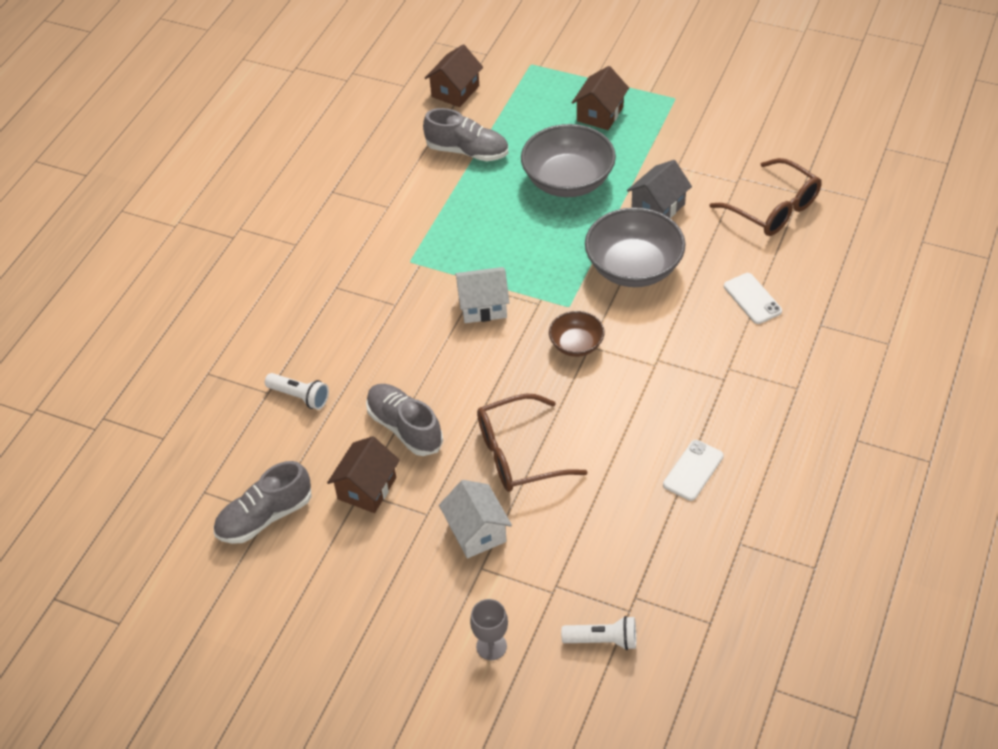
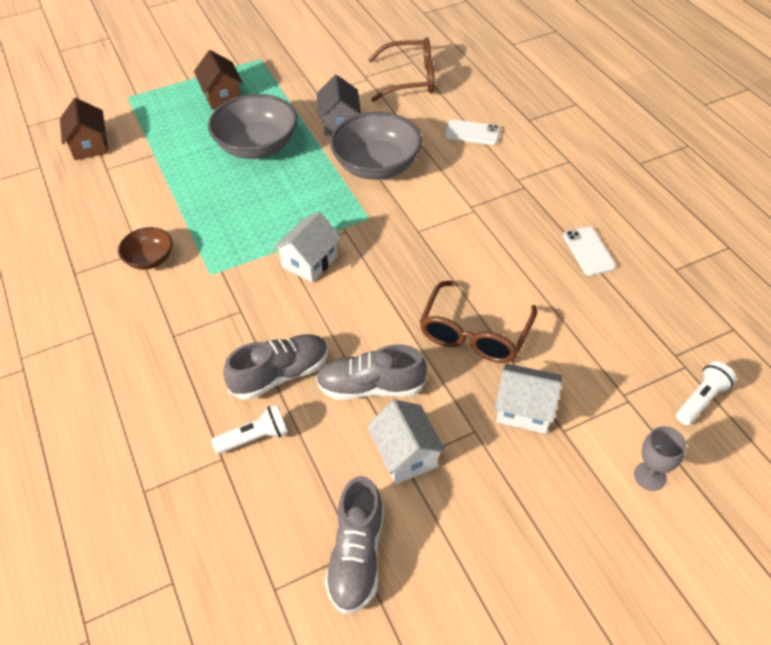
camera: 50 degrees left, 0 degrees up
brown house [327,436,400,513] -> white house [367,400,446,484]
grey shoe [423,108,508,161] -> grey shoe moved to [223,334,328,400]
brown bowl [549,311,604,357] -> brown bowl moved to [118,227,172,270]

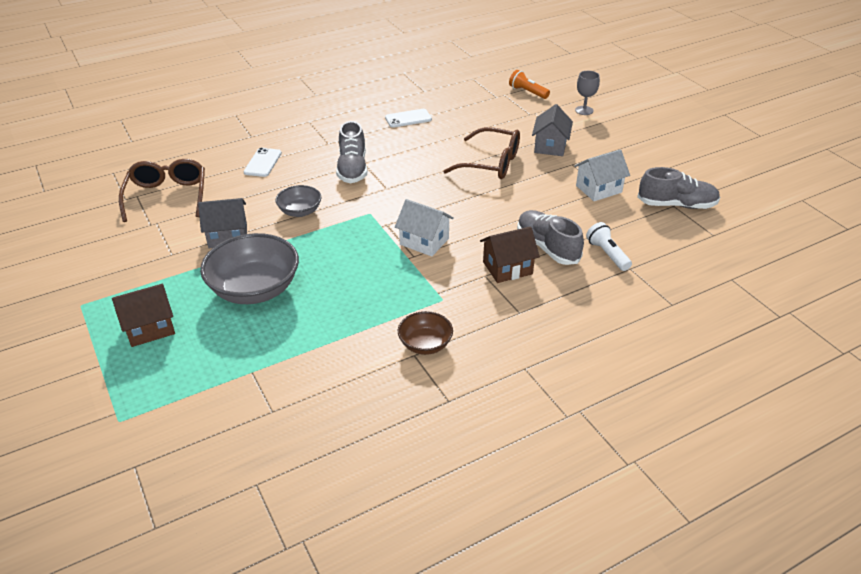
camera: 95 degrees left, 10 degrees down
brown house [60,98,108,160] -> brown house moved to [480,226,540,283]
grey shoe [316,344,427,400] -> grey shoe moved to [336,121,367,183]
grey bowl [330,112,422,180] -> grey bowl [275,185,322,217], size x0.54
white house [495,363,562,434] -> grey house [532,104,573,156]
white flashlight [676,361,737,425] -> orange flashlight [509,70,550,99]

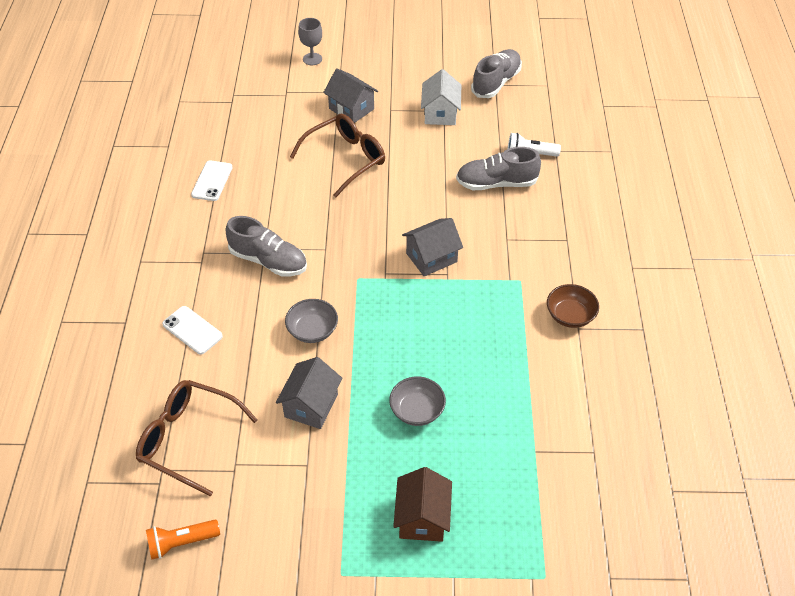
camera: 60 degrees left, 10 degrees up
grey bowl [200,233,299,304] -> grey bowl [389,377,446,426], size x0.54
white house [395,199,454,257] -> grey house [402,218,463,276]
brown house [480,226,540,283] -> none
orange flashlight [509,70,550,99] -> orange flashlight moved to [146,520,220,560]

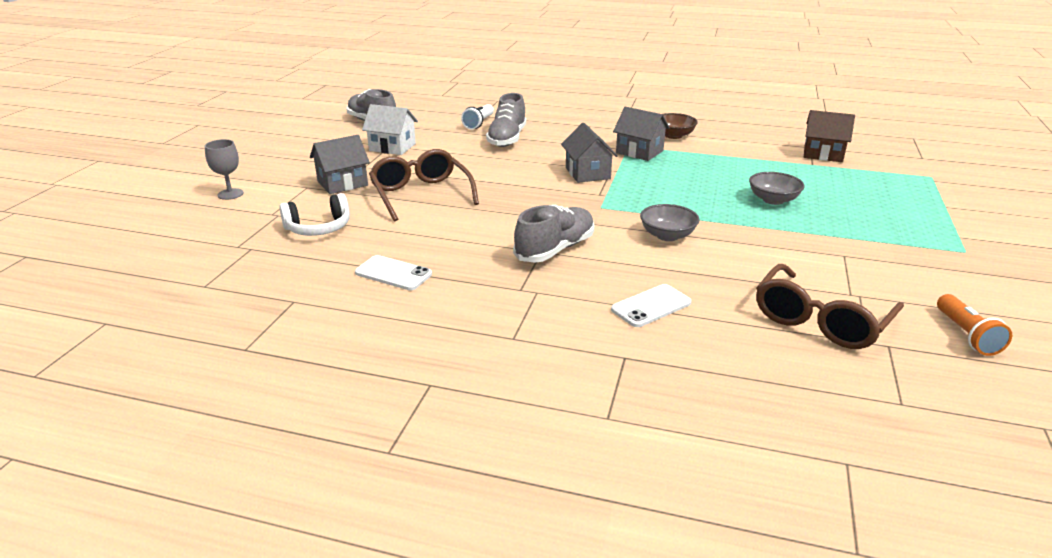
camera: 75 degrees left, 20 degrees down
grey house [276,357,343,429] -> grey house moved to [613,107,670,161]
brown house [393,467,452,542] -> brown house moved to [804,110,855,162]
none -> white headphones [279,193,350,236]

